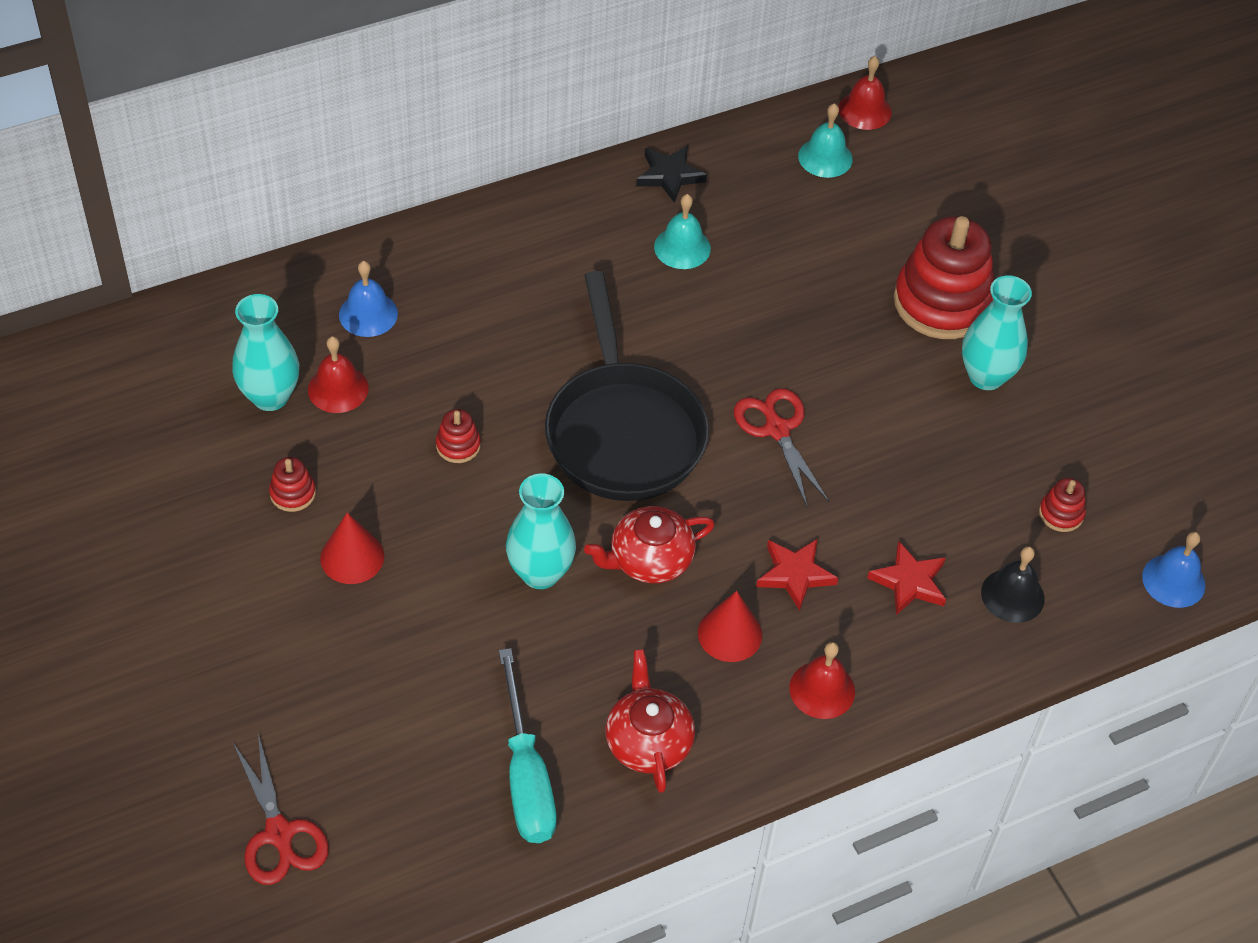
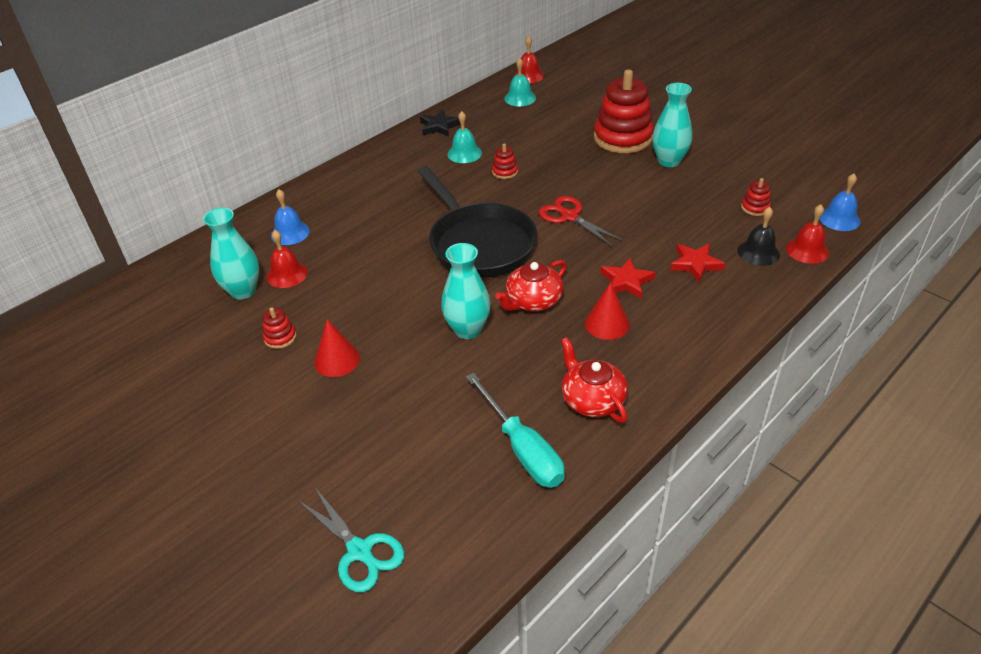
camera: 15 degrees left, 10 degrees down
red scissors [233,734,329,885] -> turquoise scissors [299,487,405,592]
red stacking toy [436,409,481,463] -> red stacking toy moved to [492,143,518,179]
red bell [789,642,855,719] -> red bell moved to [786,204,829,264]

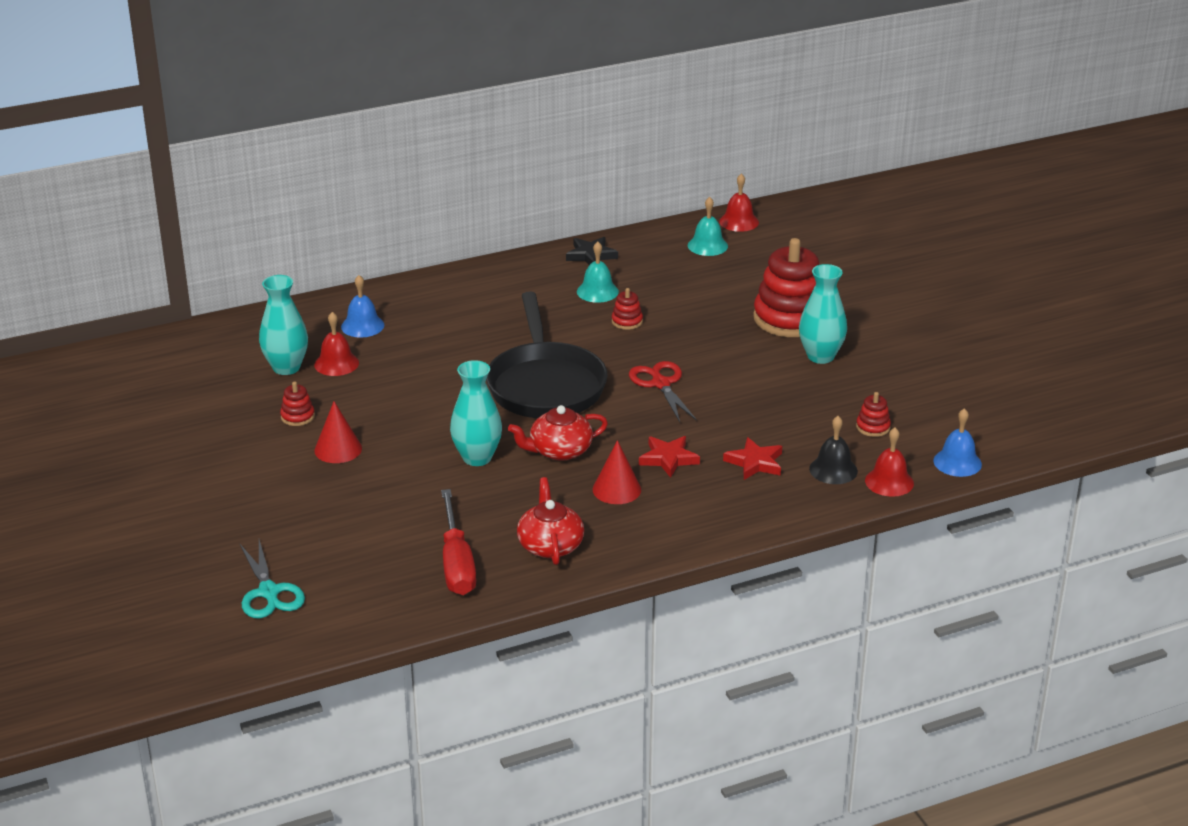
camera: 20 degrees right, 10 degrees down
turquoise screwdriver [466,373,565,488] -> red screwdriver [441,489,476,595]

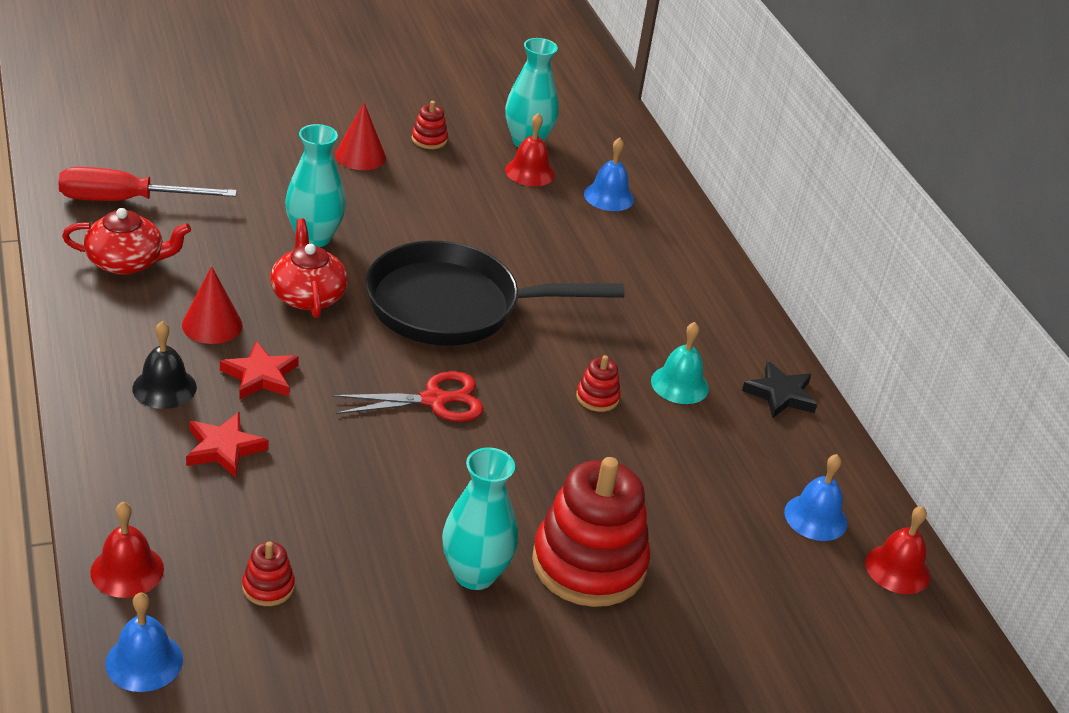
camera: 90 degrees right, 5 degrees up
turquoise scissors [240,540,305,618] -> none
turquoise bell [688,197,728,256] -> blue bell [784,454,847,541]
black bell [809,416,858,484] -> black bell moved to [132,321,197,409]

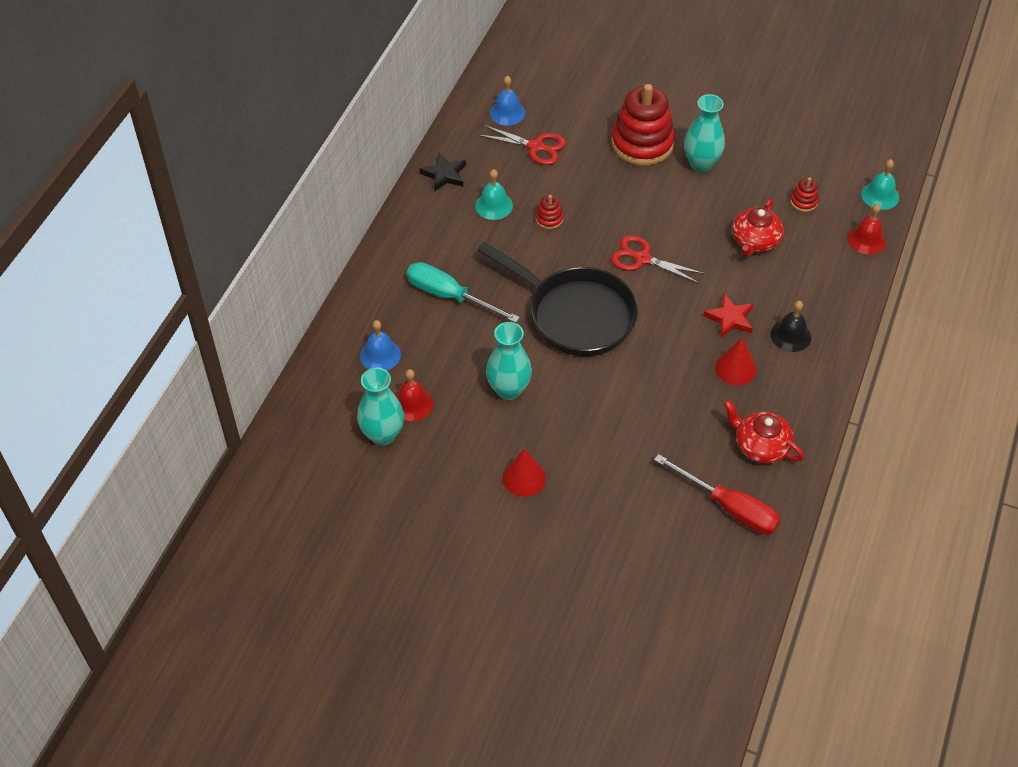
camera: 135 degrees left, 15 degrees up
blue bell [106,592,183,692] -> turquoise bell [861,159,899,210]
red star [186,412,269,478] -> none
red teapot [270,218,348,318] -> red teapot moved to [732,199,784,257]
turquoise vase [285,124,346,247] -> turquoise vase moved to [486,322,532,400]
red stacking toy [412,101,448,149] -> none
red bell [865,506,930,594] -> none
none -> turquoise screwdriver [407,262,520,323]
none -> red scissors [478,125,566,165]

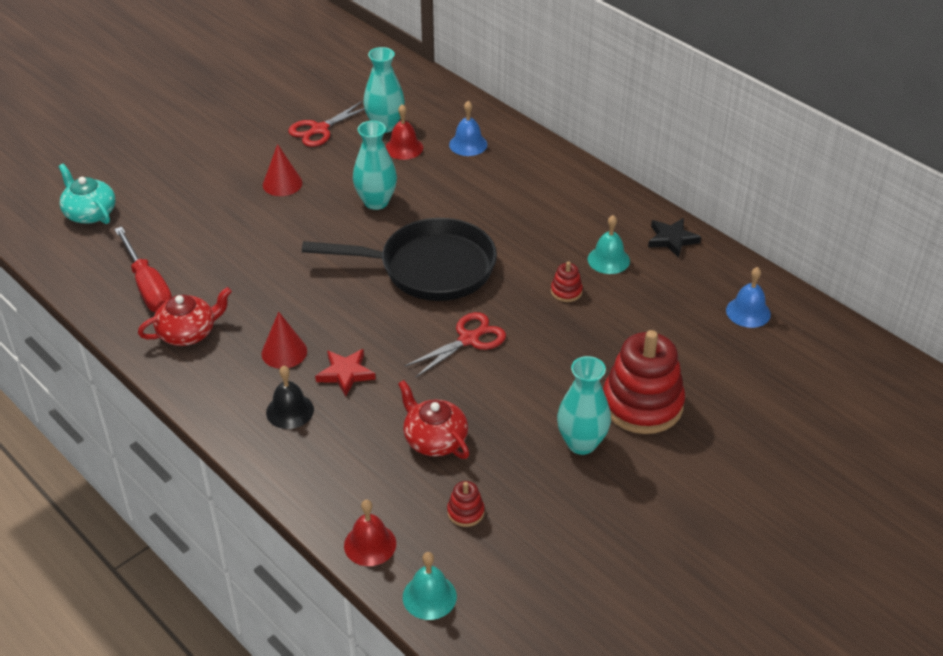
camera: 115 degrees right, 10 degrees down
turquoise screwdriver [407,262,520,323] -> none
black pan [477,242,638,356] -> black pan turned 150 degrees counterclockwise [302,218,497,301]
red scissors [478,125,566,165] -> red scissors moved to [288,101,365,147]
red screwdriver [654,454,780,534] -> red screwdriver turned 90 degrees counterclockwise [114,227,172,312]
none -> turquoise teapot [58,164,115,224]

